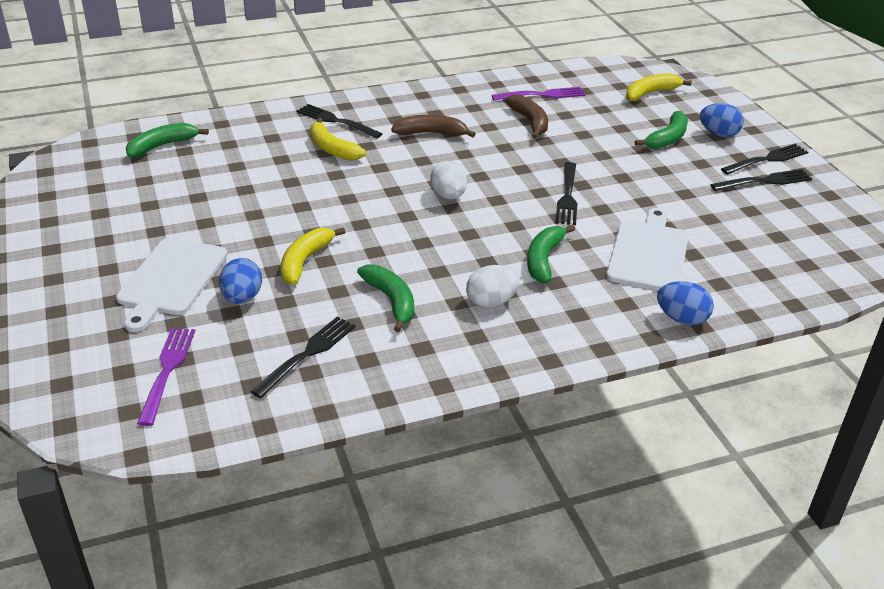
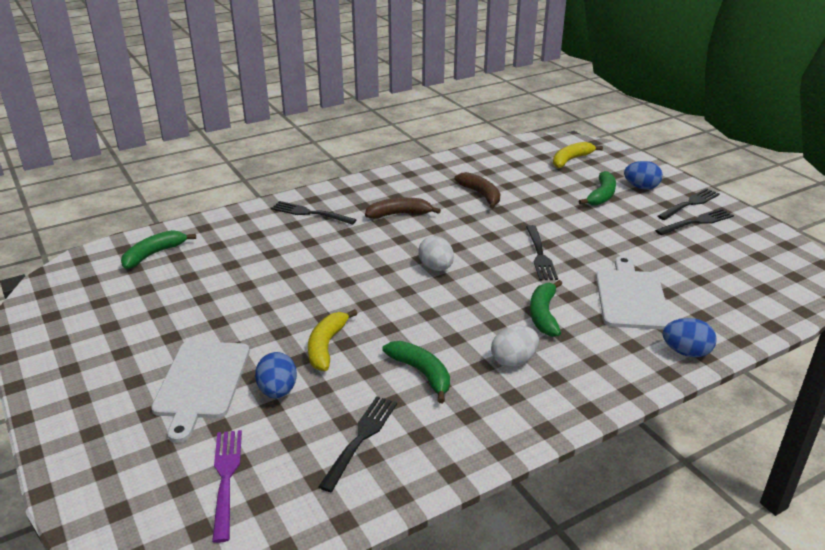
camera: 10 degrees left, 5 degrees down
yellow banana [310,118,366,161] -> none
purple fork [492,87,585,101] -> none

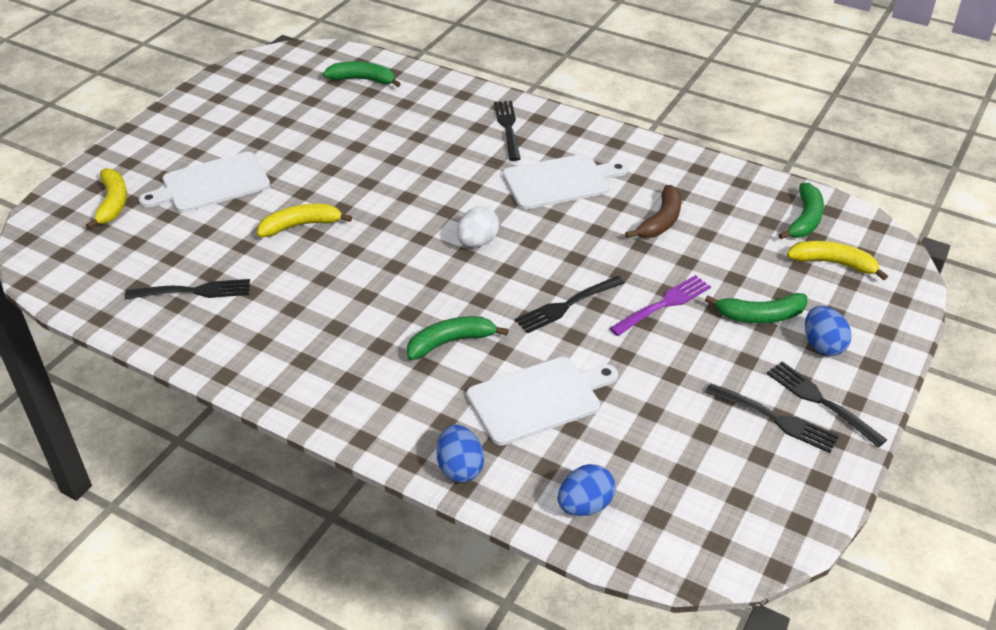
camera: 60 degrees right, 10 degrees up
purple fork [212,430,242,543] -> purple fork moved to [609,275,711,336]
blue egg [255,352,297,398] -> blue egg moved to [558,464,615,516]
brown banana [365,197,441,219] -> white cutting board [503,154,628,209]
green banana [382,341,450,403] -> green banana moved to [779,183,824,239]
white egg [491,325,539,367] -> none
black fork [657,188,720,220] -> black fork turned 150 degrees counterclockwise [767,361,887,448]
none -> yellow banana [86,168,127,229]

